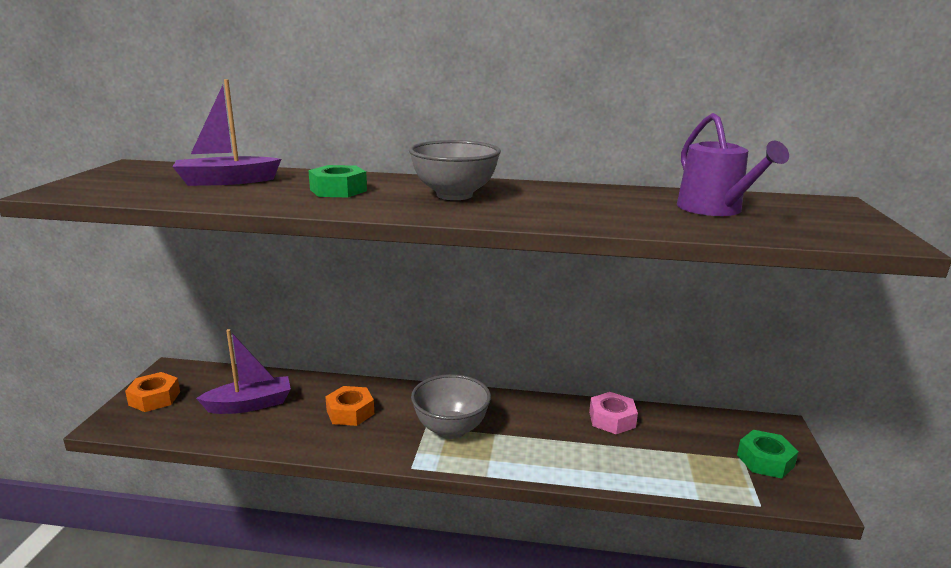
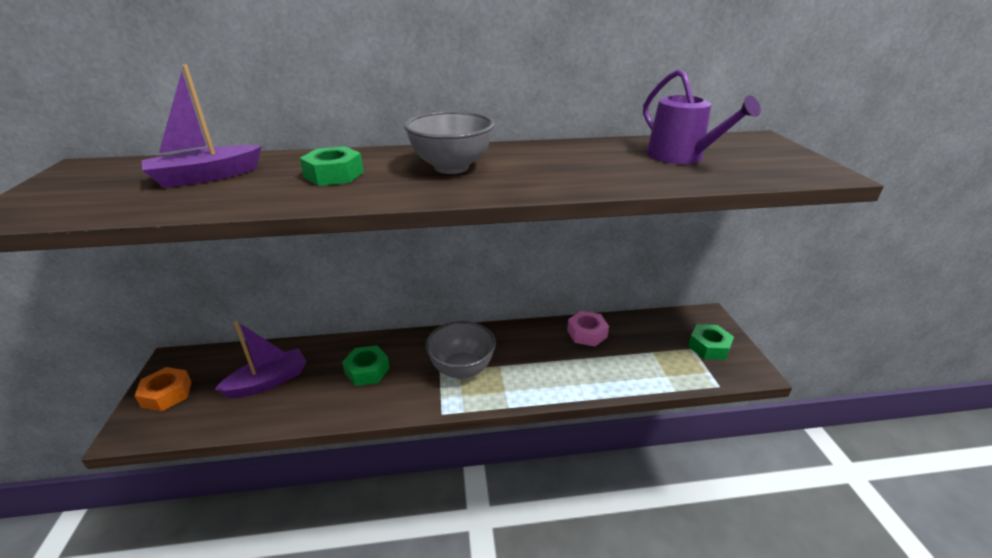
camera: 15 degrees left, 10 degrees up
orange nut [325,386,374,426] -> green nut [342,345,390,386]

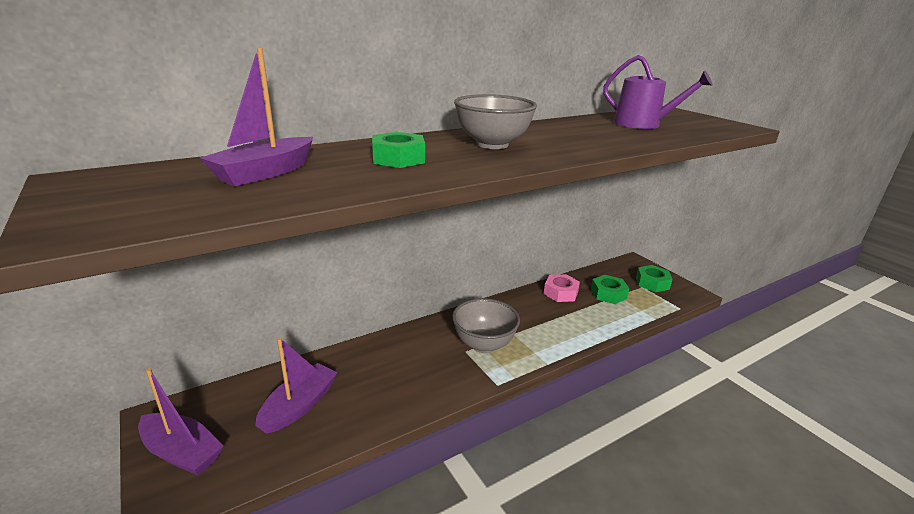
camera: 25 degrees left, 5 degrees down
orange nut [135,367,192,411] -> purple boat [138,368,224,475]
green nut [342,345,390,386] -> green nut moved to [591,275,629,304]

